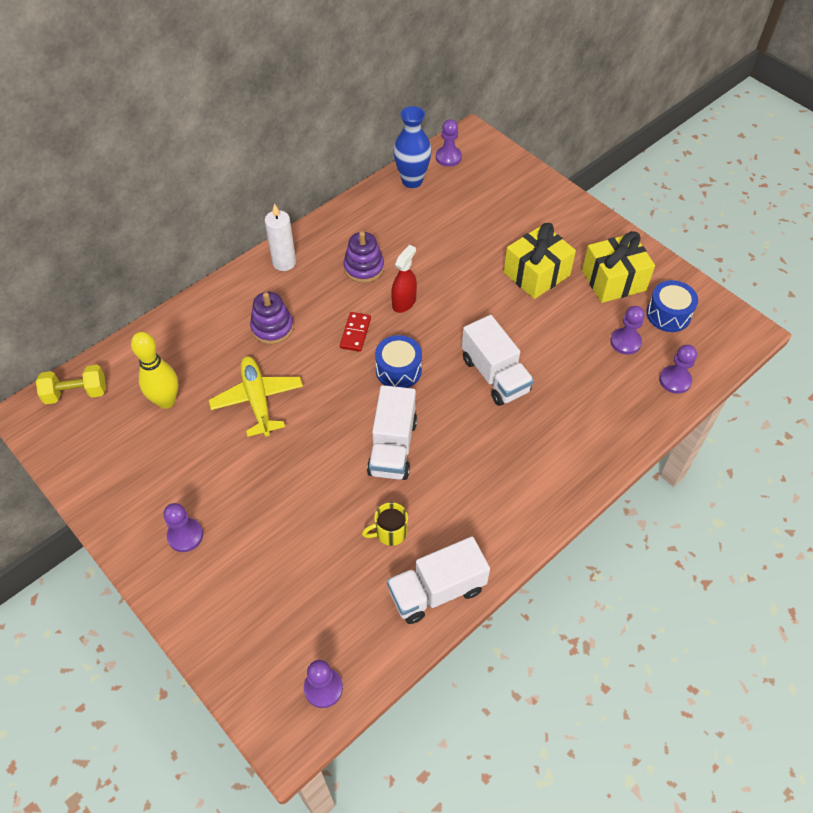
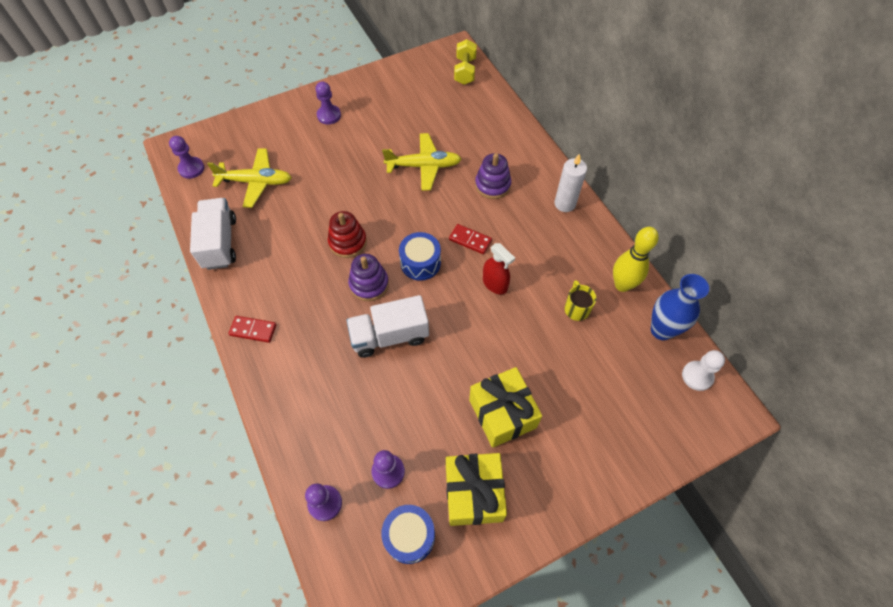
camera: 105 degrees right, 5 degrees up
yellow bowling pin [131,332,178,409] -> yellow bowling pin moved to [613,227,659,292]
purple stacking toy [343,231,384,283] -> purple stacking toy moved to [348,254,389,301]
yellow mug [362,502,408,546] -> yellow mug moved to [565,280,597,321]
white truck [367,385,417,480] -> red stacking toy [328,211,367,258]
purple pawn [436,119,462,167] -> white pawn [682,350,725,391]
none -> yellow plane [207,148,292,208]
none -> red domino [229,316,276,343]

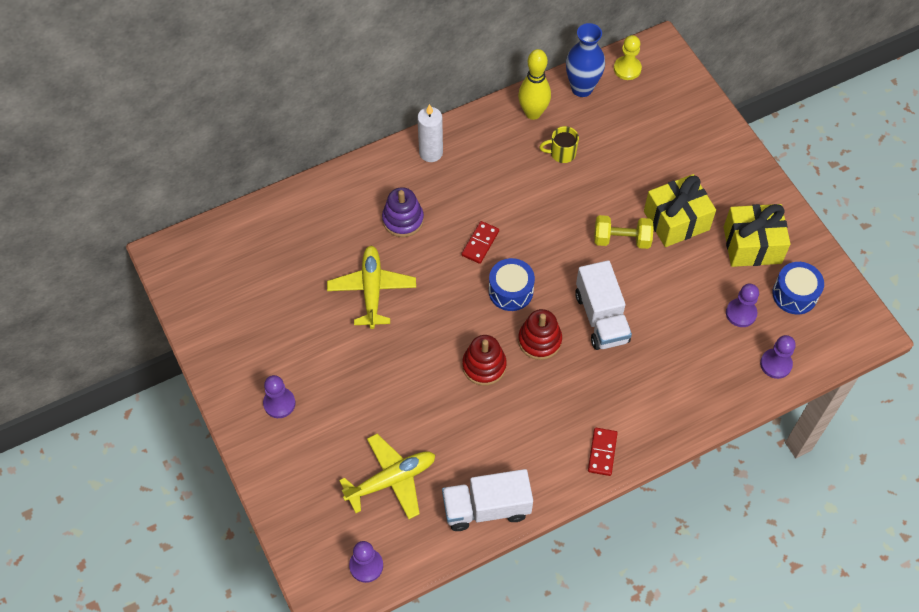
camera: 90 degrees left, 0 degrees up
yellow plane [207,148,292,208] -> yellow plane turned 60 degrees clockwise [339,433,435,519]
purple stacking toy [348,254,389,301] -> red stacking toy [518,309,562,360]
yellow dumbbell [454,39,477,85] -> yellow dumbbell moved to [594,215,654,249]
red spray bottle [483,243,515,295] -> none
white pawn [682,350,725,391] -> yellow pawn [614,35,642,80]

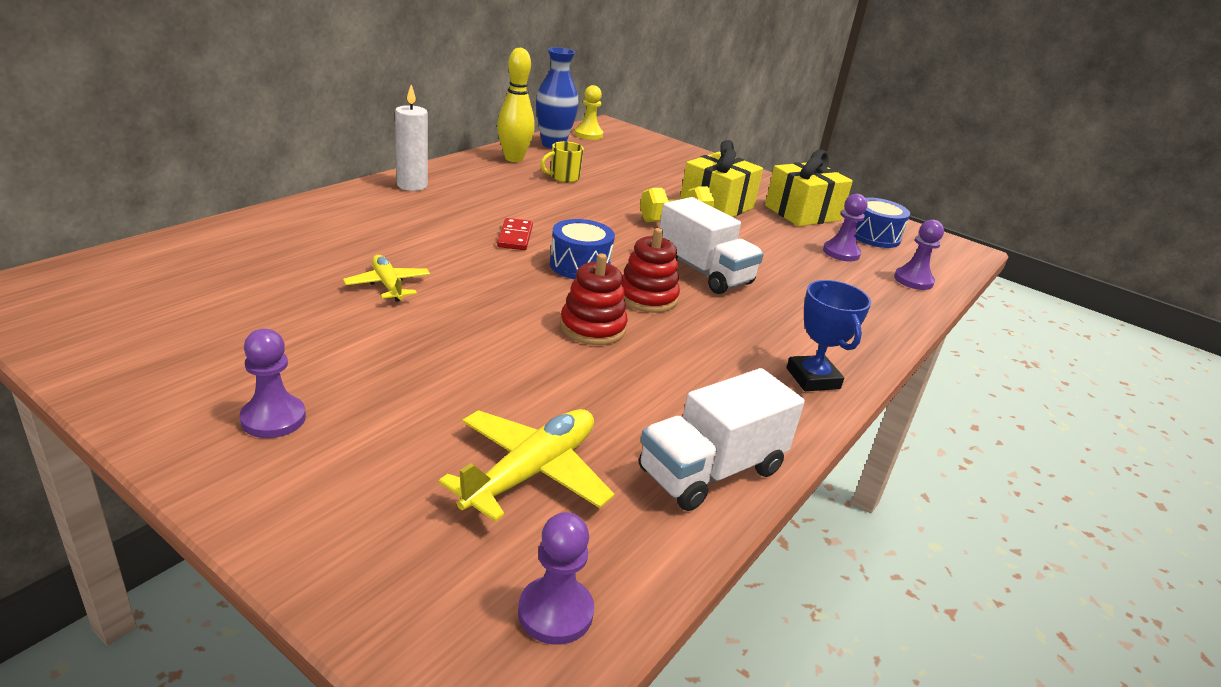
camera: 30 degrees left, 30 degrees down
yellow plane [327,246,416,329] -> yellow plane [343,255,430,302], size x0.63
purple stacking toy [382,187,424,237] -> none
red domino [588,428,618,476] -> blue trophy [787,280,871,391]

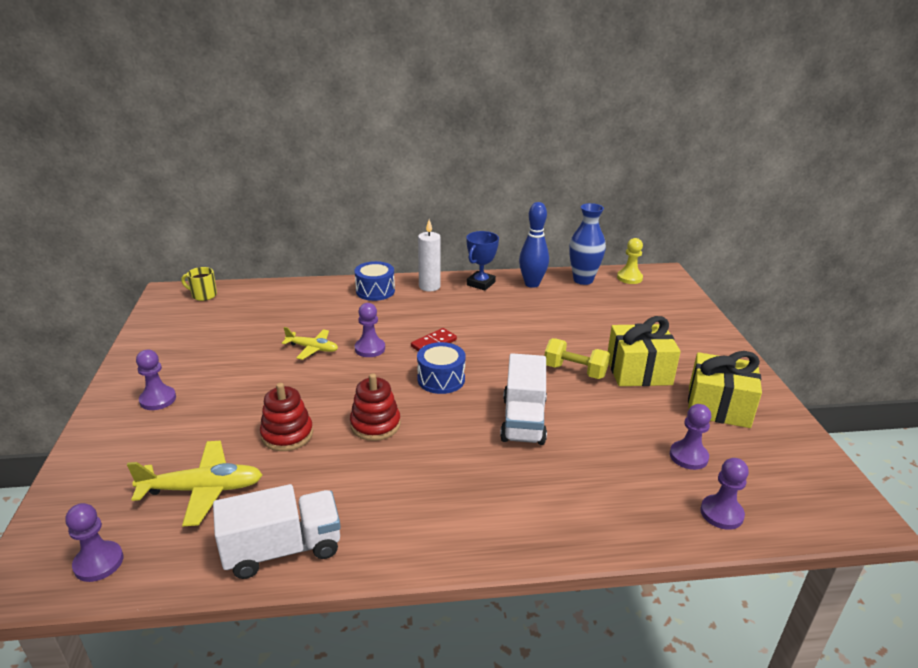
camera: 50 degrees right, 0 degrees up
yellow plane [343,255,430,302] -> yellow plane turned 90 degrees clockwise [282,327,338,360]
yellow bowling pin [497,48,535,162] -> blue bowling pin [519,202,549,288]
yellow mug [540,141,584,183] -> yellow mug moved to [181,267,217,301]
red stacking toy [622,228,680,313] -> red stacking toy moved to [260,383,313,451]
white truck [639,368,805,511] -> white truck turned 150 degrees clockwise [213,484,341,579]
blue trophy [787,280,871,391] -> blue trophy moved to [467,231,499,290]
blue drum [856,198,910,248] -> blue drum moved to [354,261,395,301]
none -> purple pawn [355,303,385,357]

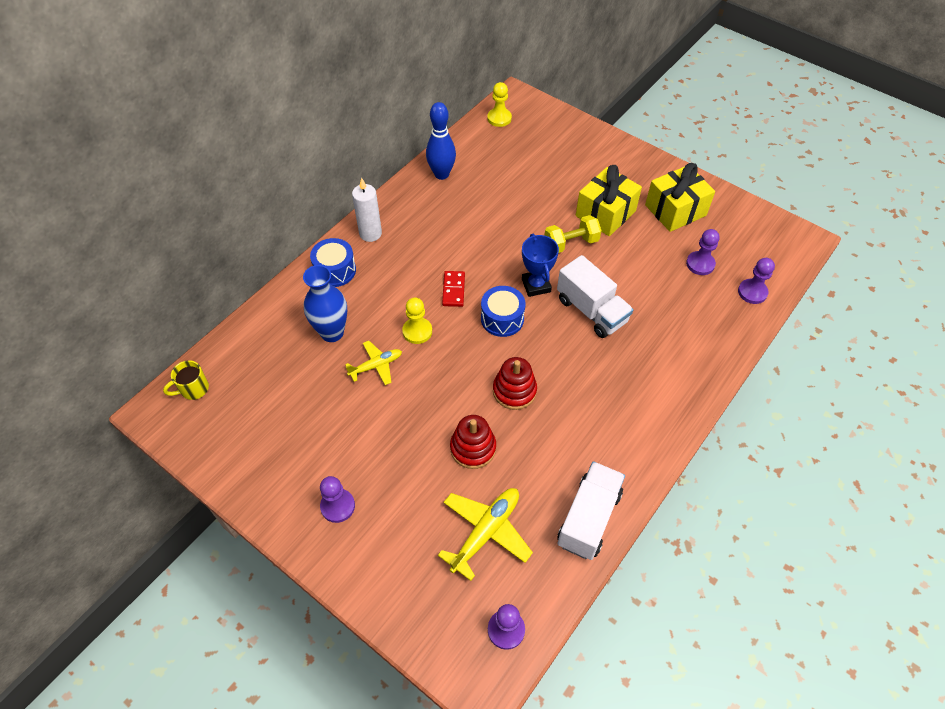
camera: 45 degrees left, 25 degrees up
purple pawn [355,303,385,357] -> yellow pawn [402,297,432,344]
blue trophy [467,231,499,290] -> blue trophy moved to [522,234,559,297]
blue vase [569,203,606,285] -> blue vase moved to [303,265,347,342]

